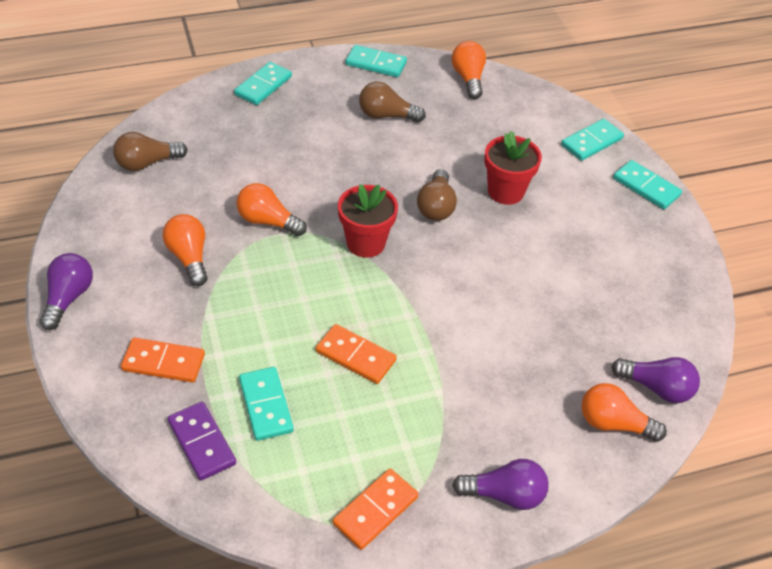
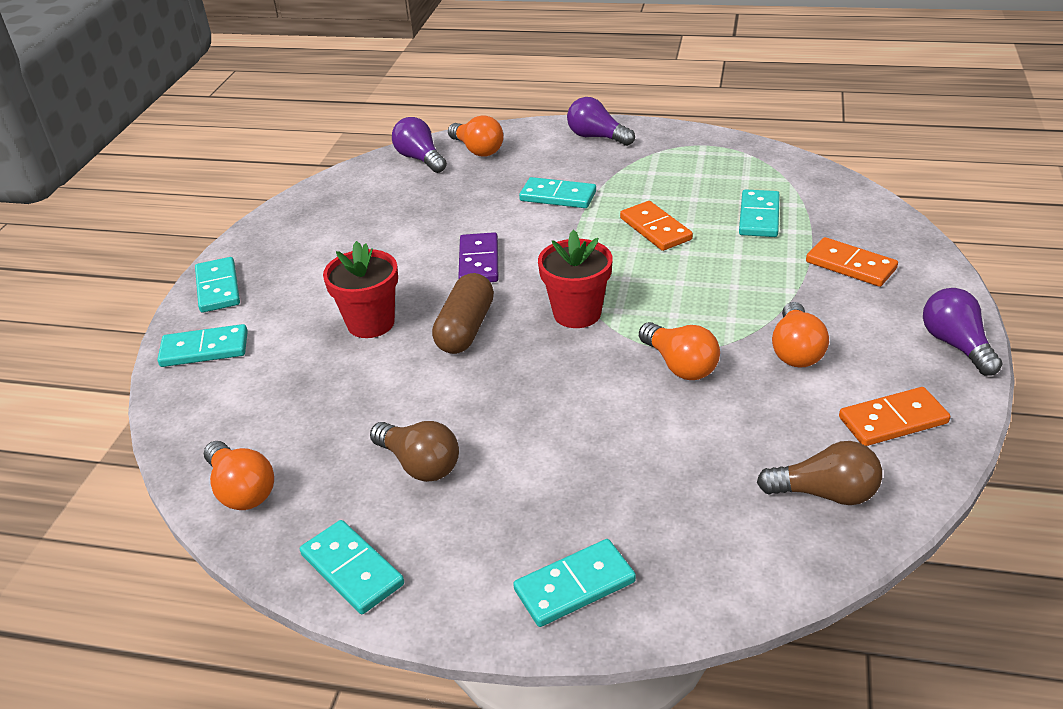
camera: 145 degrees left, 10 degrees down
purple light bulb [40,253,93,330] -> purple light bulb turned 120 degrees clockwise [923,288,1003,376]
purple domino [168,402,236,481] -> purple domino moved to [458,232,498,282]
orange domino [333,469,419,550] -> orange domino moved to [839,387,950,446]
brown light bulb [417,169,457,221] -> brown capsule [432,273,494,354]
orange light bulb [452,41,486,99] -> orange light bulb turned 60 degrees counterclockwise [204,441,274,510]
none -> turquoise domino [519,177,596,208]

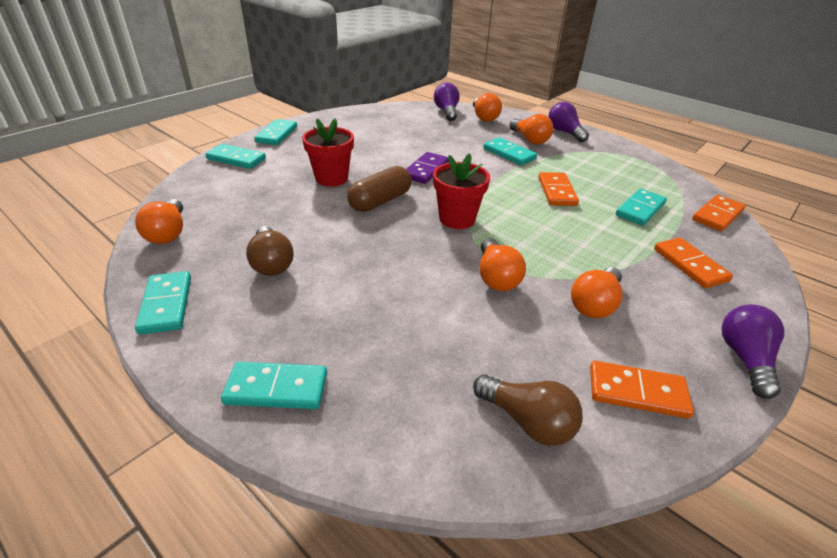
camera: 25 degrees right, 0 degrees up
none -> orange light bulb [509,114,553,144]
none -> orange domino [692,195,746,231]

